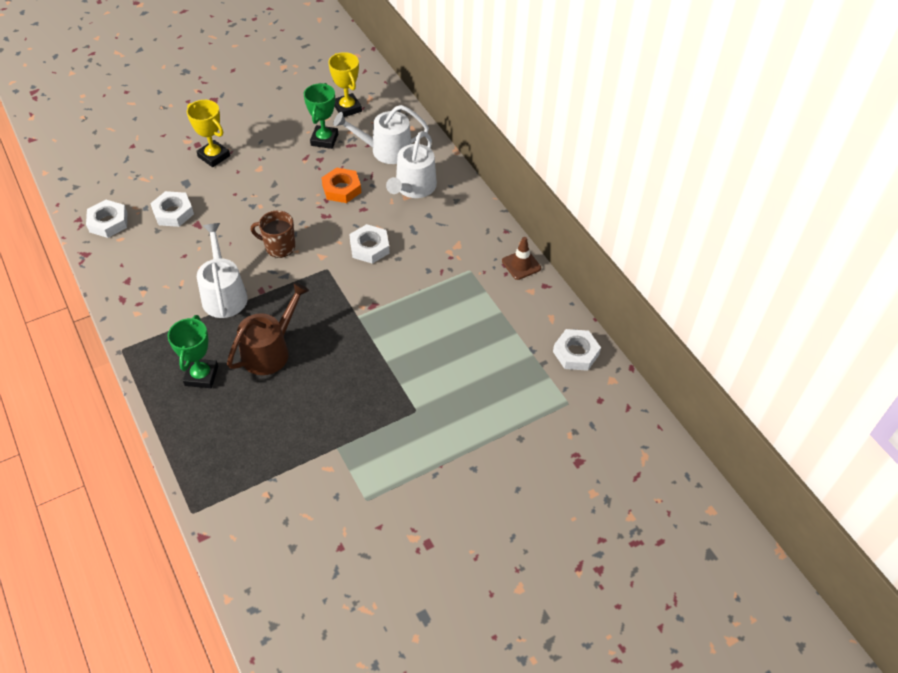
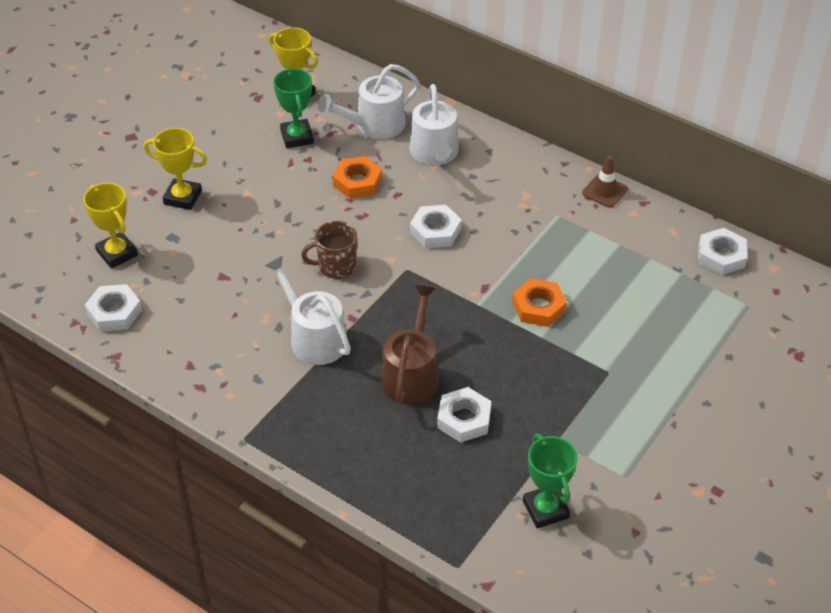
camera: 25 degrees left, 5 degrees down
white nut [150,191,194,227] -> white nut moved to [437,387,491,443]
green trophy [167,315,218,388] -> green trophy moved to [523,433,578,529]
none -> yellow trophy [83,183,138,269]
none -> orange nut [512,278,567,327]

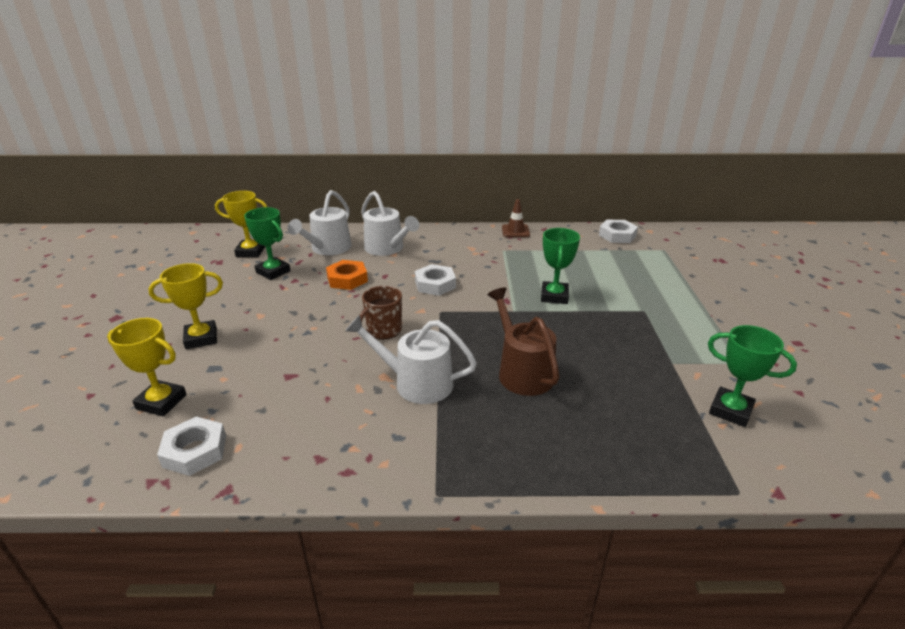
camera: 35 degrees left, 15 degrees down
white nut [437,387,491,443] -> none
orange nut [512,278,567,327] -> green trophy [541,228,580,304]

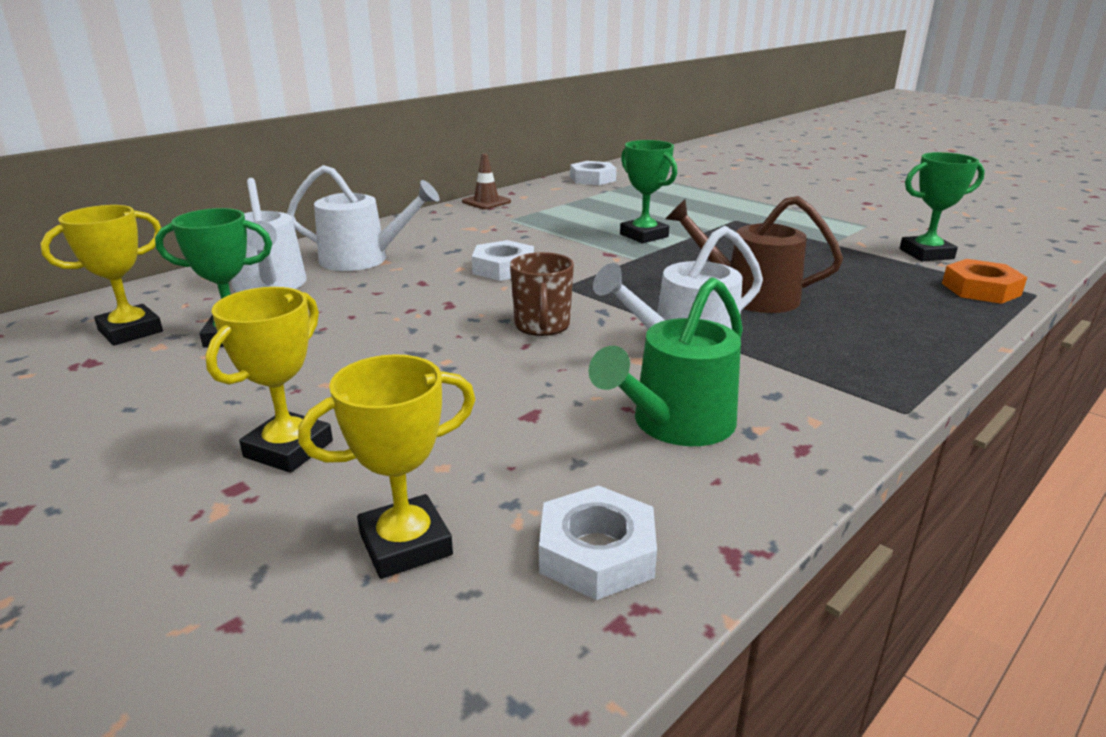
camera: 45 degrees left, 5 degrees down
orange nut [326,260,368,290] -> orange nut moved to [942,259,1027,304]
none -> green watering can [588,277,743,446]

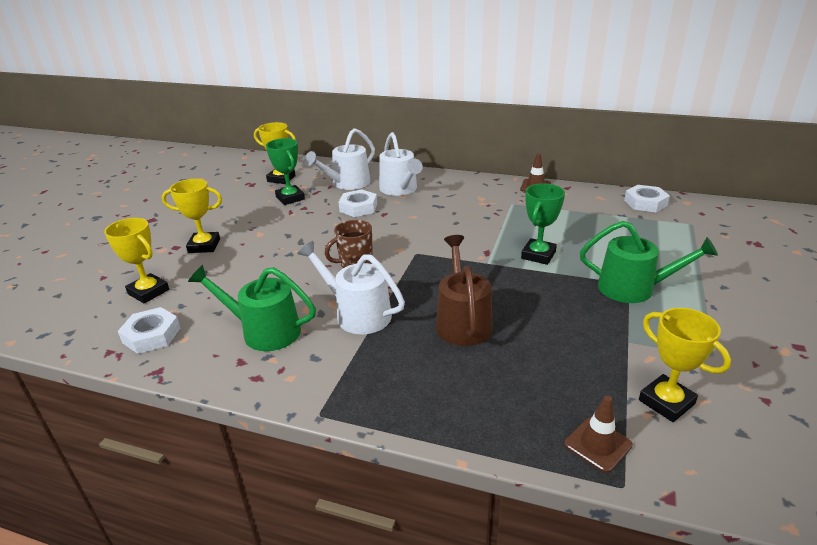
camera: 65 degrees right, 5 degrees up
white nut [472,240,534,281] -> white nut moved to [339,189,377,217]
green trophy [900,152,985,261] -> yellow trophy [639,308,731,422]
orange nut [942,259,1027,304] -> brown traffic cone [564,396,633,473]
none -> green watering can [580,221,718,303]

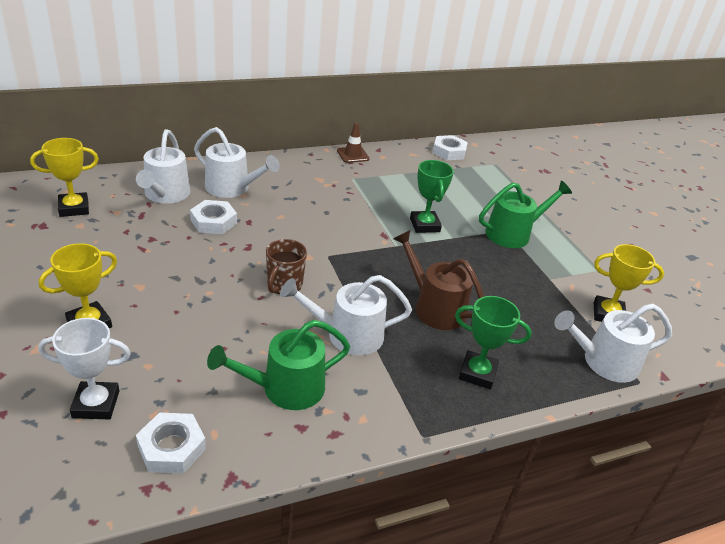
camera: 45 degrees left, 5 degrees up
yellow trophy [104,218,169,303] -> white trophy [38,318,131,420]
green trophy [266,138,305,205] -> green trophy moved to [455,296,532,389]
brown traffic cone [564,396,633,473] -> white watering can [554,304,672,383]

